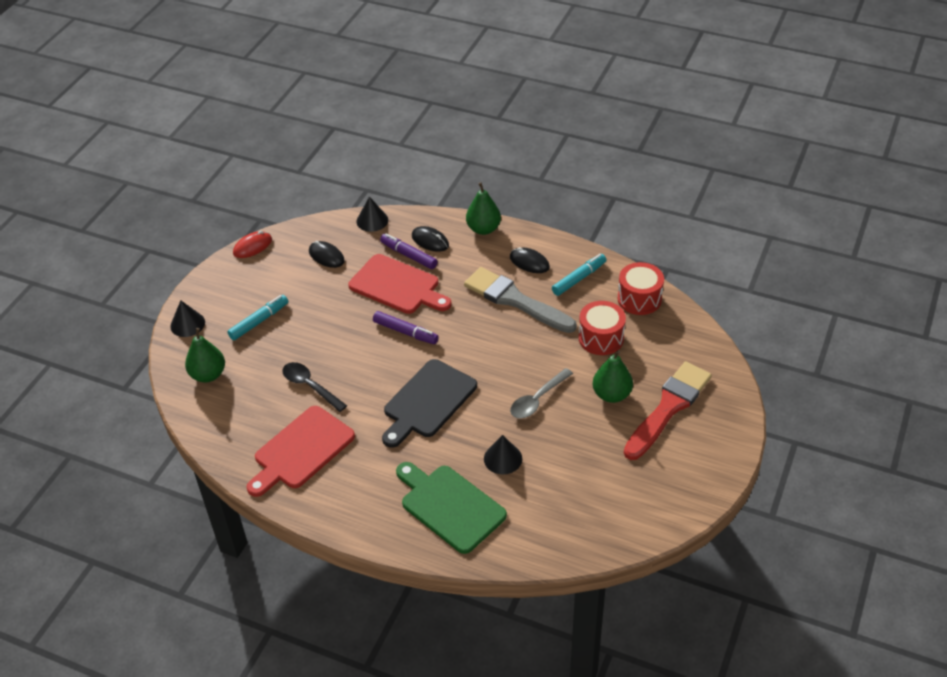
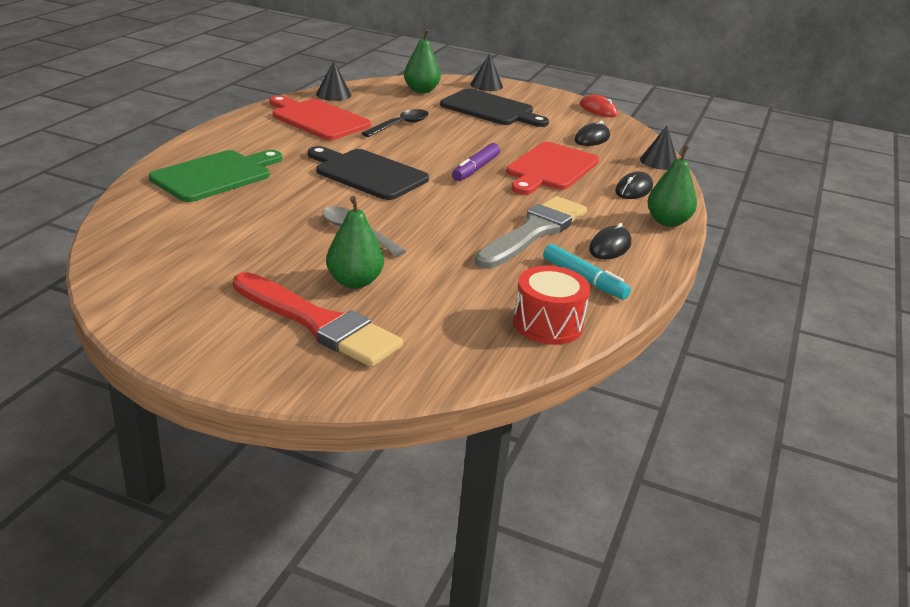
camera: 85 degrees right, 15 degrees down
turquoise marker [227,295,288,340] -> black cutting board [440,88,549,127]
purple marker [380,233,438,269] -> none
black cone [484,435,522,474] -> black cone moved to [316,61,351,101]
red drum [579,301,626,355] -> none

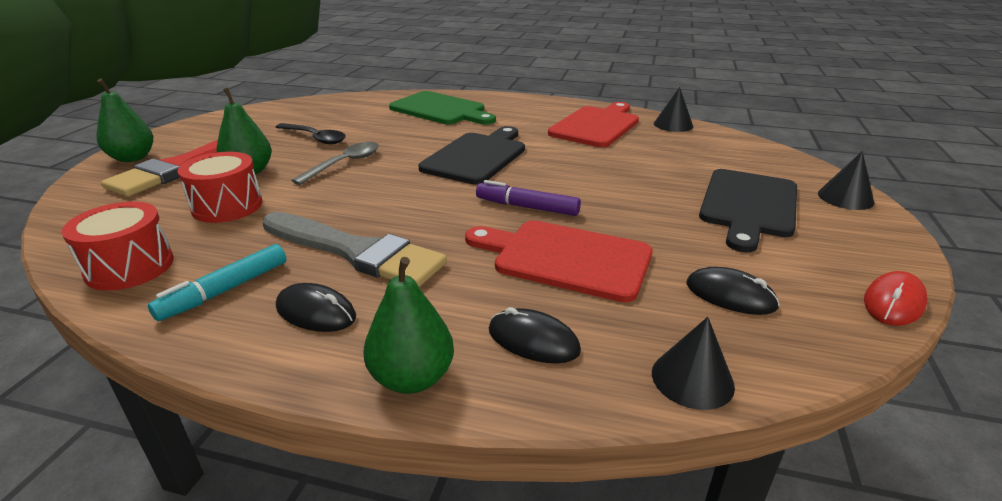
camera: 85 degrees right, 0 degrees up
black spoon [362,109,429,137] -> black spoon moved to [276,123,346,144]
green pear [404,29,441,93] -> green pear moved to [97,79,153,162]
none -> red drum [178,152,262,223]

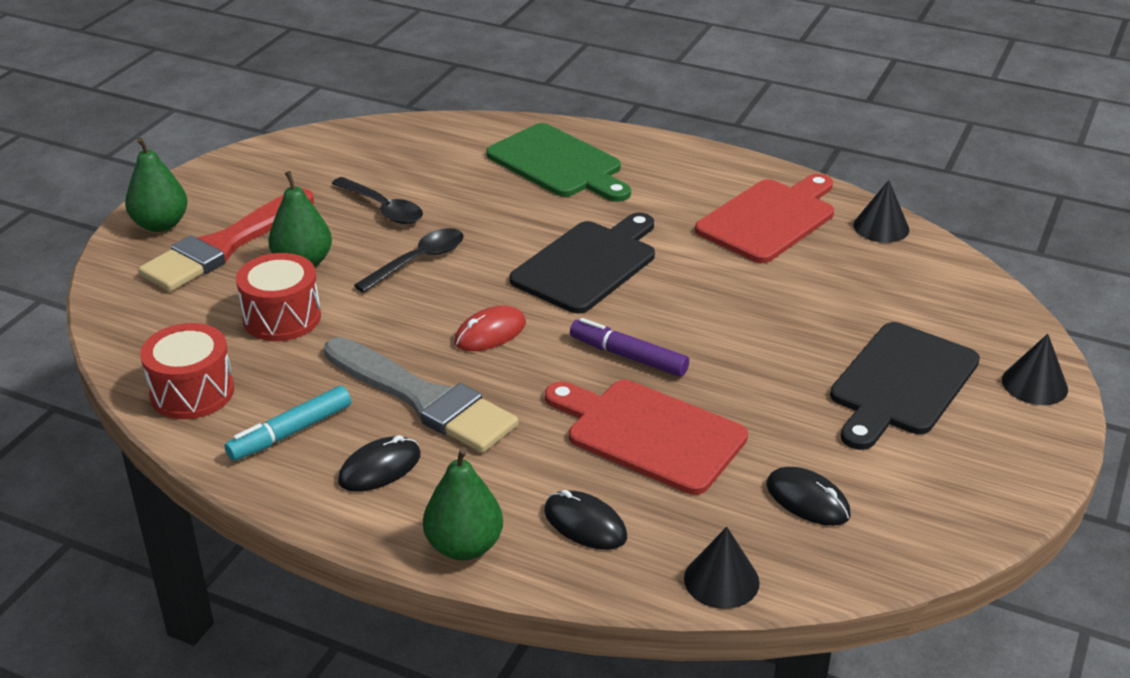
camera: 10 degrees right, 5 degrees up
black mouse [276,283,356,332] -> black mouse turned 75 degrees counterclockwise [338,435,421,492]
grey spoon [291,142,379,185] -> black spoon [354,228,464,293]
red mouse [864,271,928,326] -> red mouse moved to [454,305,526,351]

